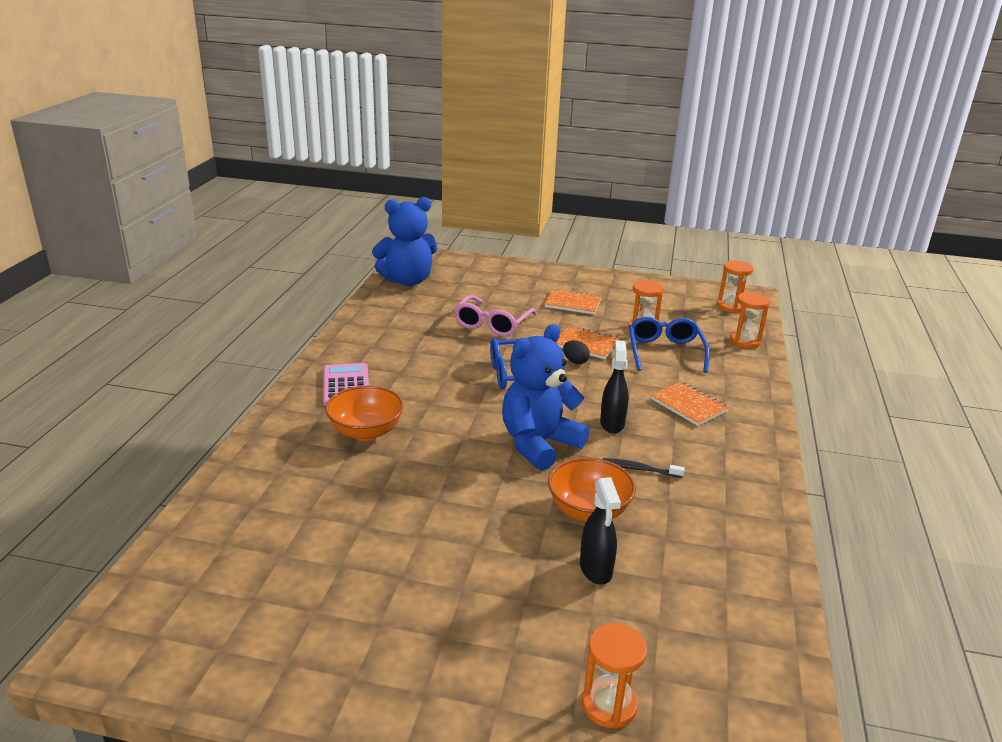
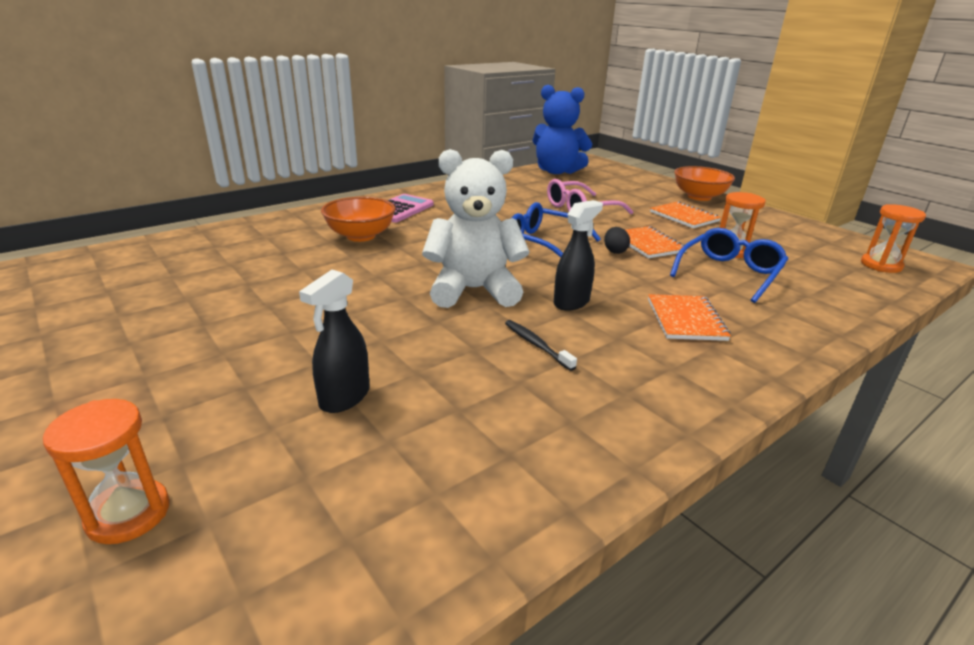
camera: 40 degrees right, 0 degrees up
blue teddy bear [502,324,589,471] -> white teddy bear [422,149,530,308]
orange bowl [548,458,636,522] -> orange bowl moved to [674,166,735,201]
orange hourglass [730,291,770,349] -> none

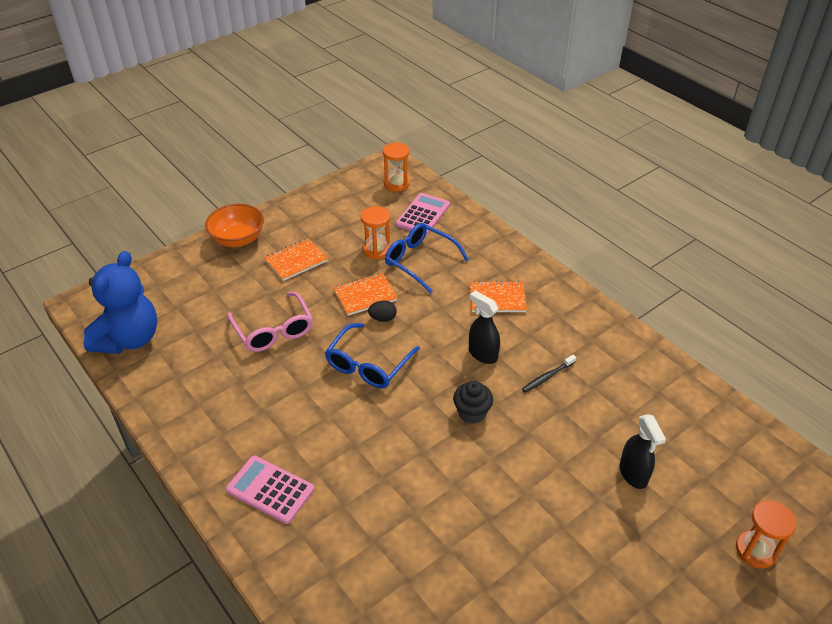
camera: 90 degrees left, 15 degrees up
black spray bottle [299,270,370,413] -> black spray bottle turned 45 degrees clockwise [619,414,666,489]
orange bowl [321,197,396,242] -> none
white teddy bear [422,149,530,308] -> black cupcake [453,381,493,424]
none -> pink calculator [396,193,450,236]

